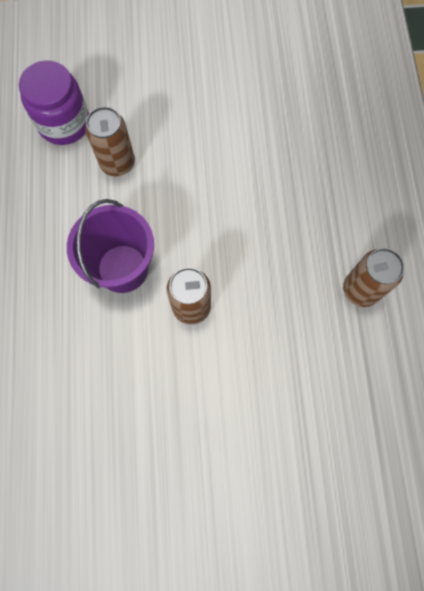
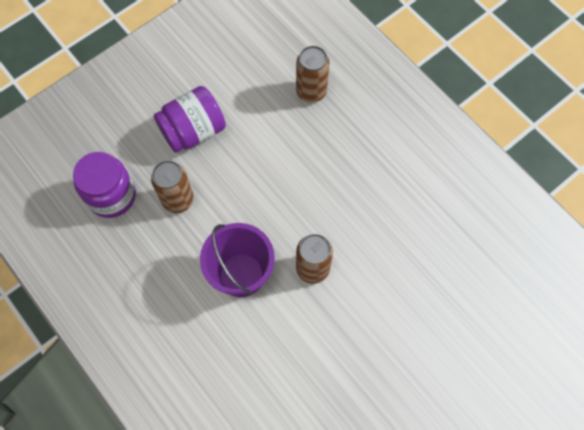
camera: 35 degrees left, 5 degrees down
brown can [343,248,404,307] -> brown can moved to [296,46,330,103]
none -> purple jar [154,86,226,153]

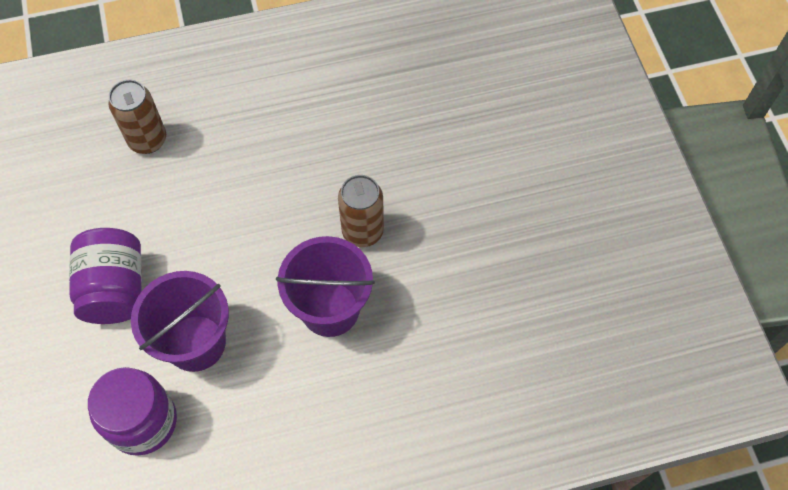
camera: 65 degrees left, 5 degrees down
brown can [151,160,194,213] -> purple bucket [131,271,229,372]

